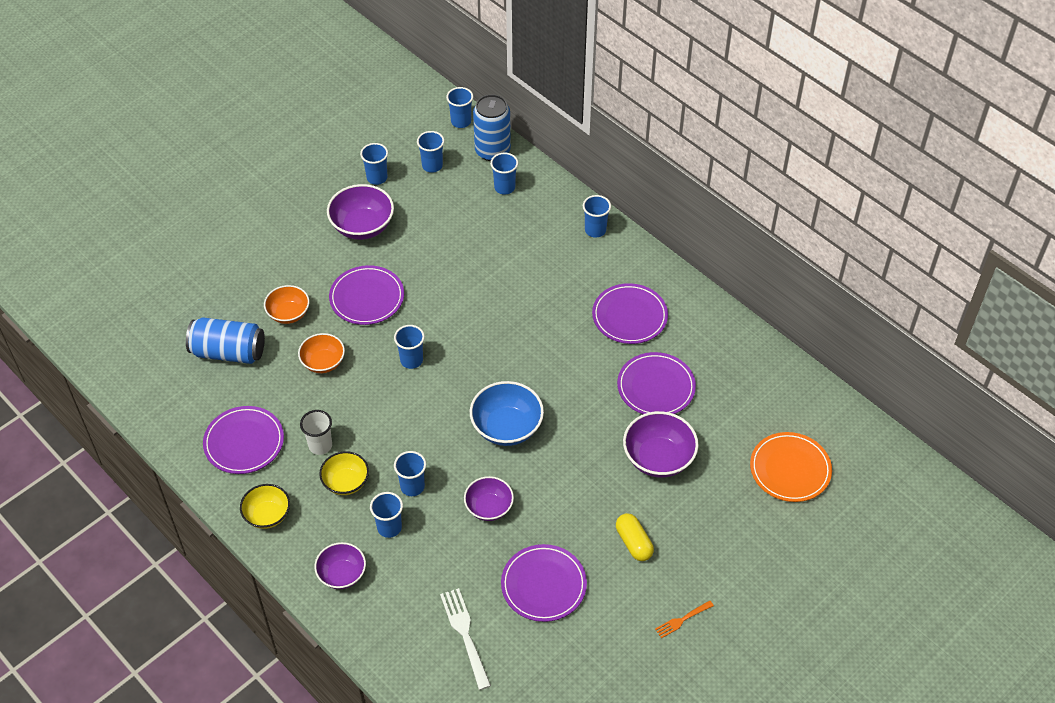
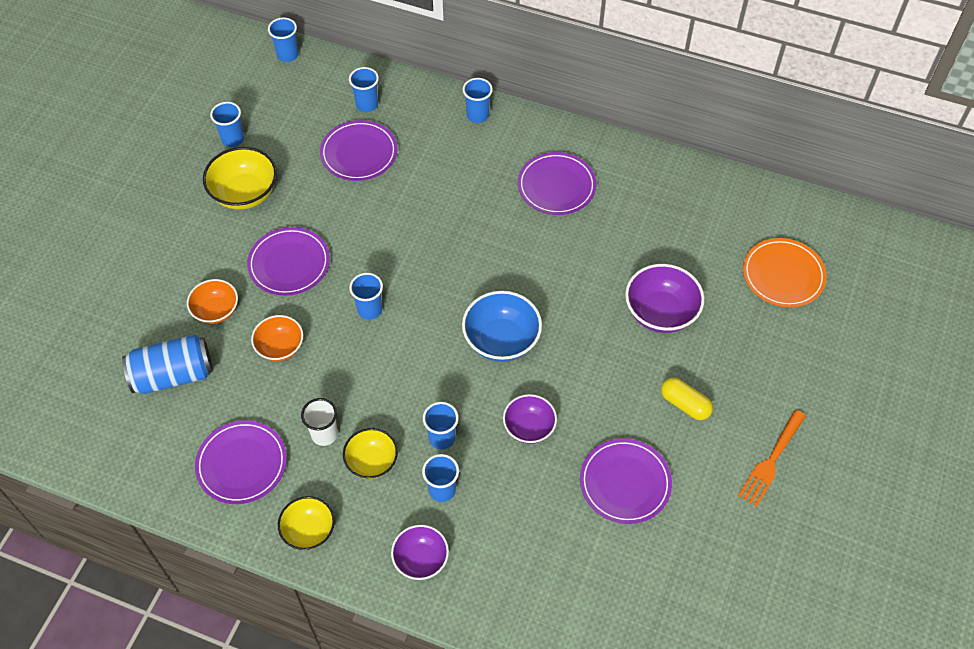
camera: 25 degrees left, 5 degrees up
purple bowl [327,184,394,240] -> yellow bowl [203,147,277,210]
blue cup [417,131,445,173] -> none
white fork [440,588,491,690] -> none
blue can [473,94,511,161] -> none
purple plate [617,352,696,414] -> purple plate moved to [320,120,397,181]
orange fork [655,601,714,638] -> orange fork [738,410,806,507], size x1.72

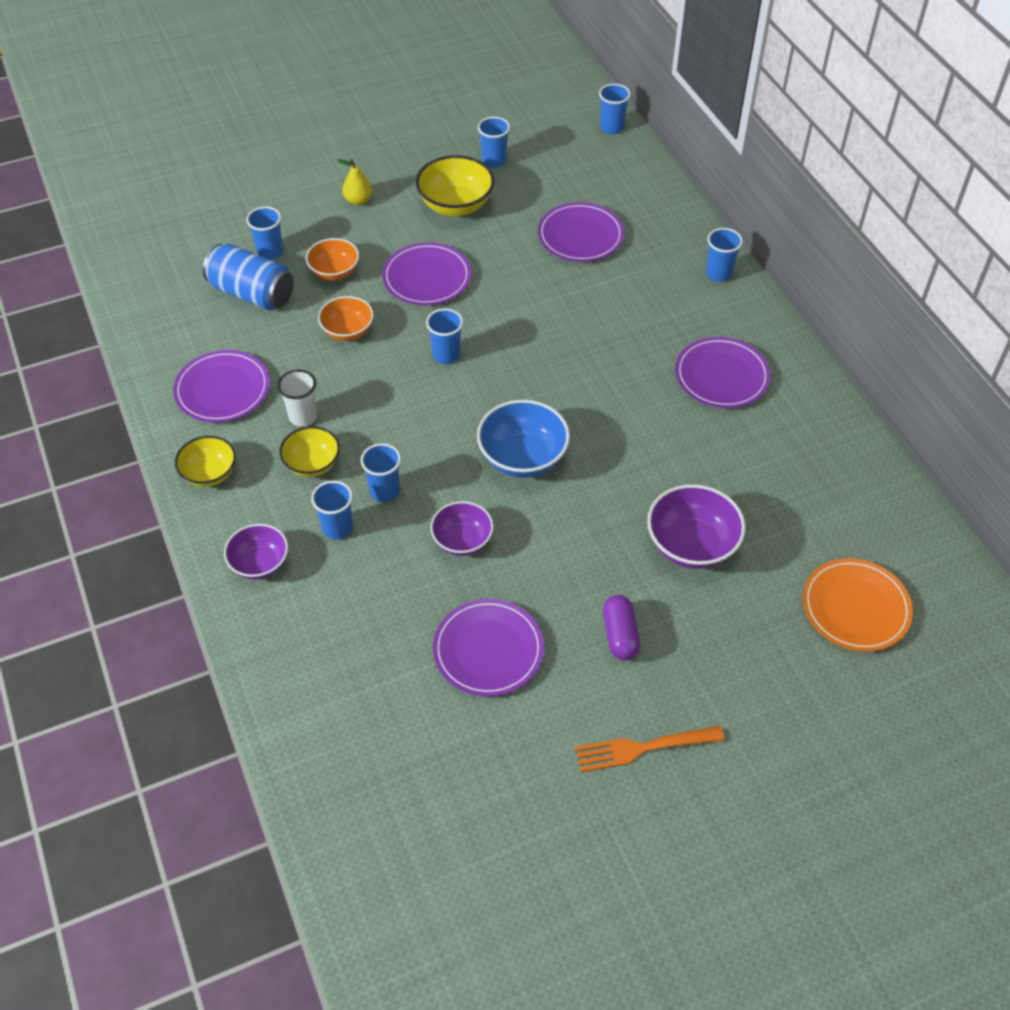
camera: 45 degrees right, 5 degrees down
blue cup [349,67,379,112] -> blue cup moved to [246,206,283,260]
yellow capsule [661,377,713,420] -> purple capsule [603,595,640,660]
none -> yellow pear [337,159,373,205]

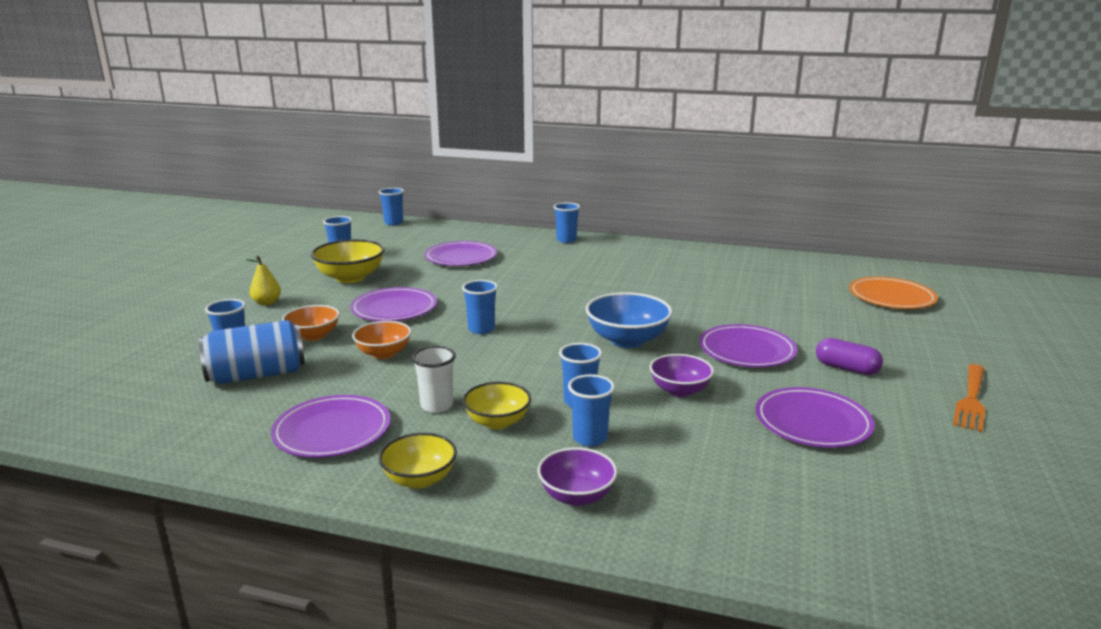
camera: 50 degrees left, 30 degrees down
purple bowl [647,484,746,569] -> none
purple plate [675,337,771,408] -> purple plate moved to [699,324,797,367]

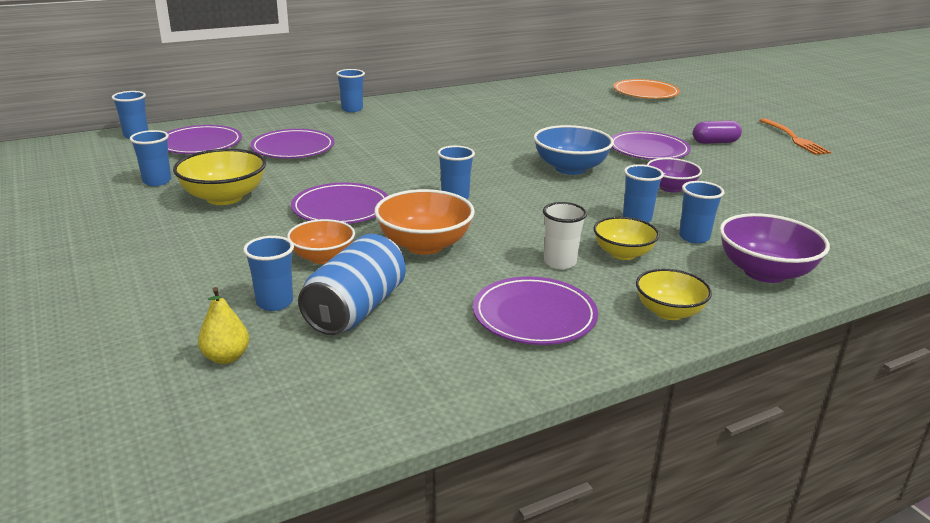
camera: 45 degrees left, 5 degrees up
yellow pear [246,256,281,306] -> yellow pear moved to [198,287,249,364]
orange bowl [352,321,411,359] -> orange bowl [374,189,475,255], size x1.53
purple bowl [538,447,617,506] -> purple bowl [719,213,830,283], size x1.53
purple plate [755,387,874,448] -> purple plate moved to [166,125,242,154]

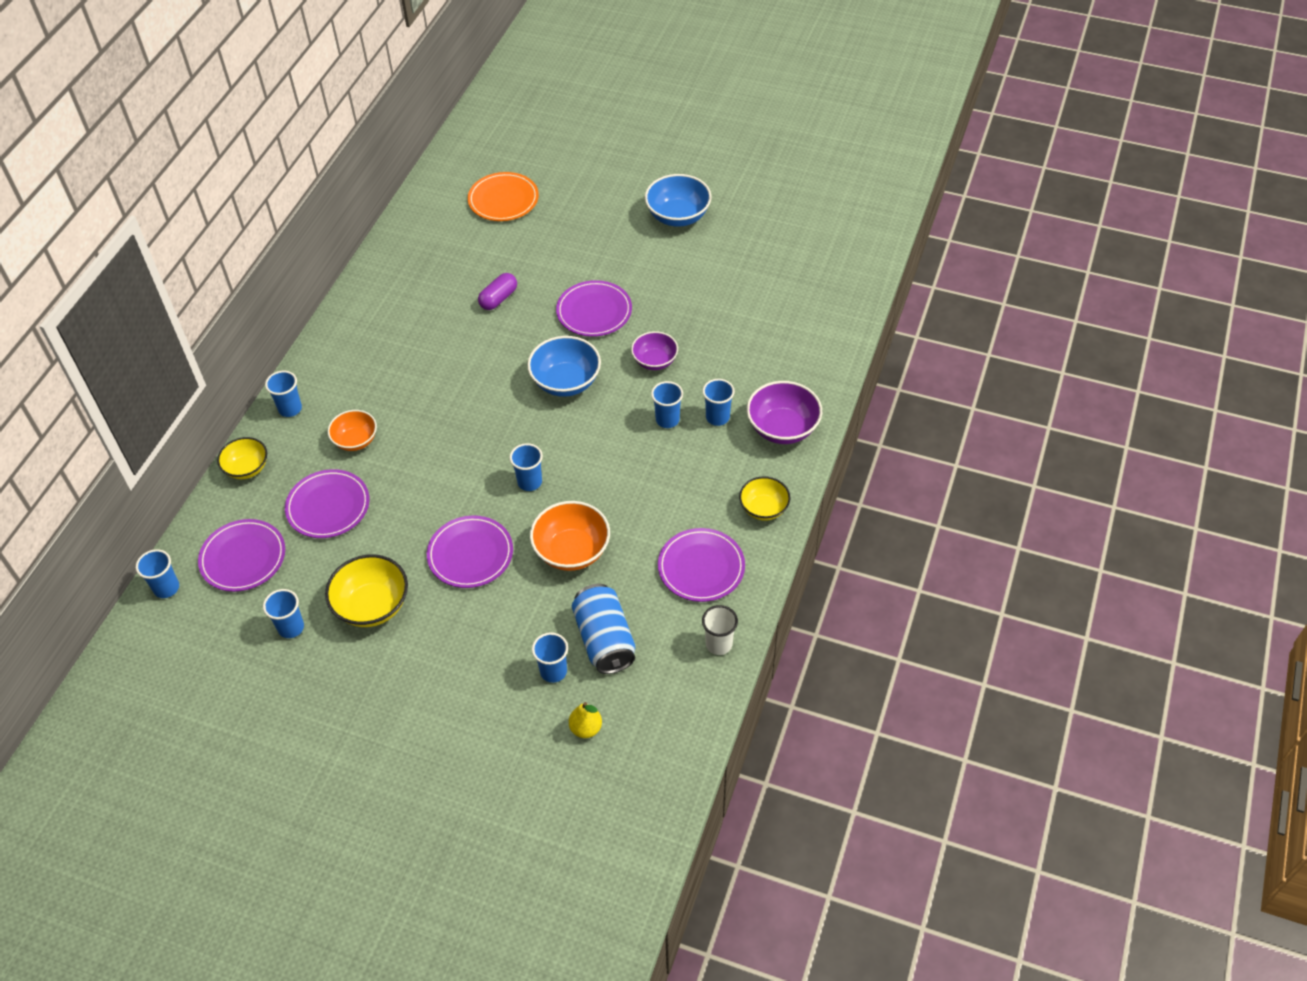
camera: 40 degrees left, 25 degrees up
orange bowl [287,219,355,264] -> orange bowl moved to [328,410,377,451]
white cup [543,202,587,269] -> white cup moved to [702,605,738,655]
yellow bowl [593,217,660,260] -> yellow bowl moved to [217,437,267,479]
purple capsule [693,120,742,144] -> purple capsule moved to [478,273,517,310]
orange fork [759,118,831,155] -> blue bowl [645,174,712,227]

